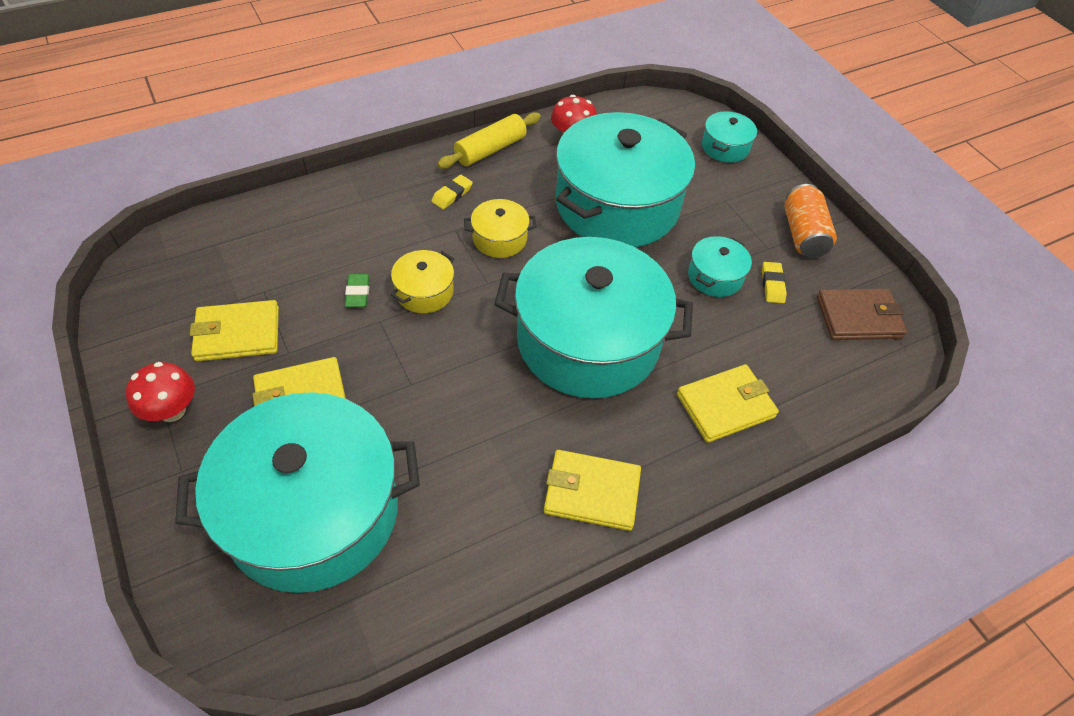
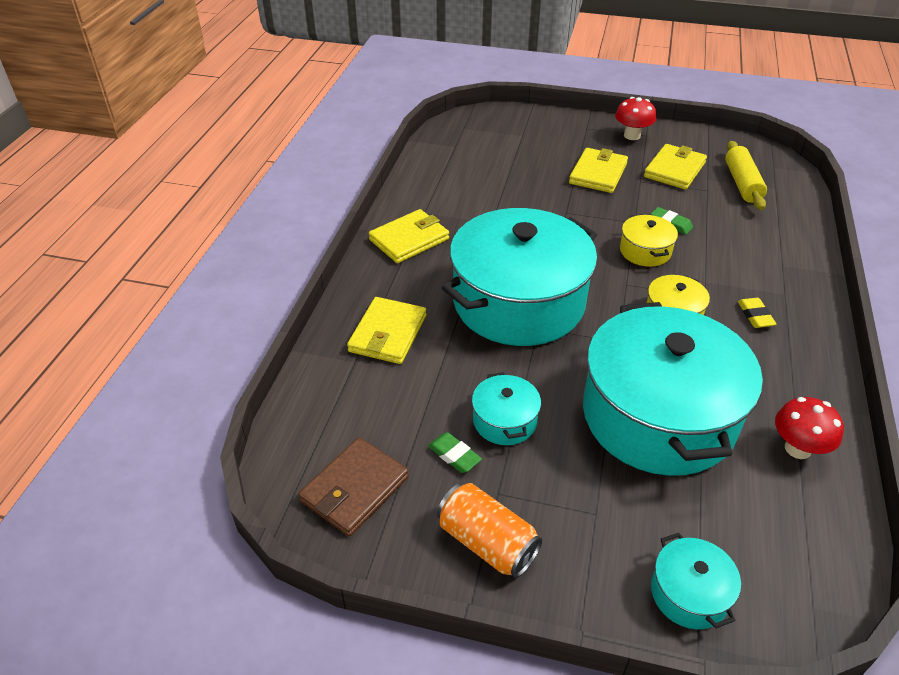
camera: 135 degrees right, 10 degrees down
turquoise pot [175,392,420,593] -> none
yellow rolling pin [437,112,541,169] -> yellow rolling pin moved to [725,141,767,210]
yellow eraser [762,262,787,303] -> green eraser [428,432,482,473]

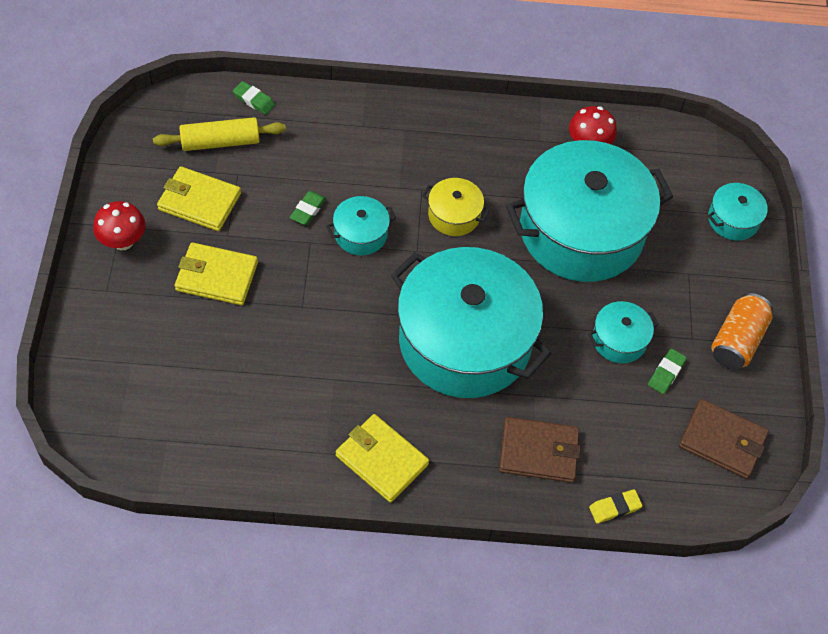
camera: 105 degrees left, 15 degrees up
yellow wallet [347,297,426,364] -> brown wallet [499,417,581,483]
yellow pot [620,214,678,267] -> turquoise pot [326,196,396,255]
yellow eraser [738,298,777,328] -> yellow eraser moved to [589,489,643,524]
none -> green eraser [233,81,275,115]

